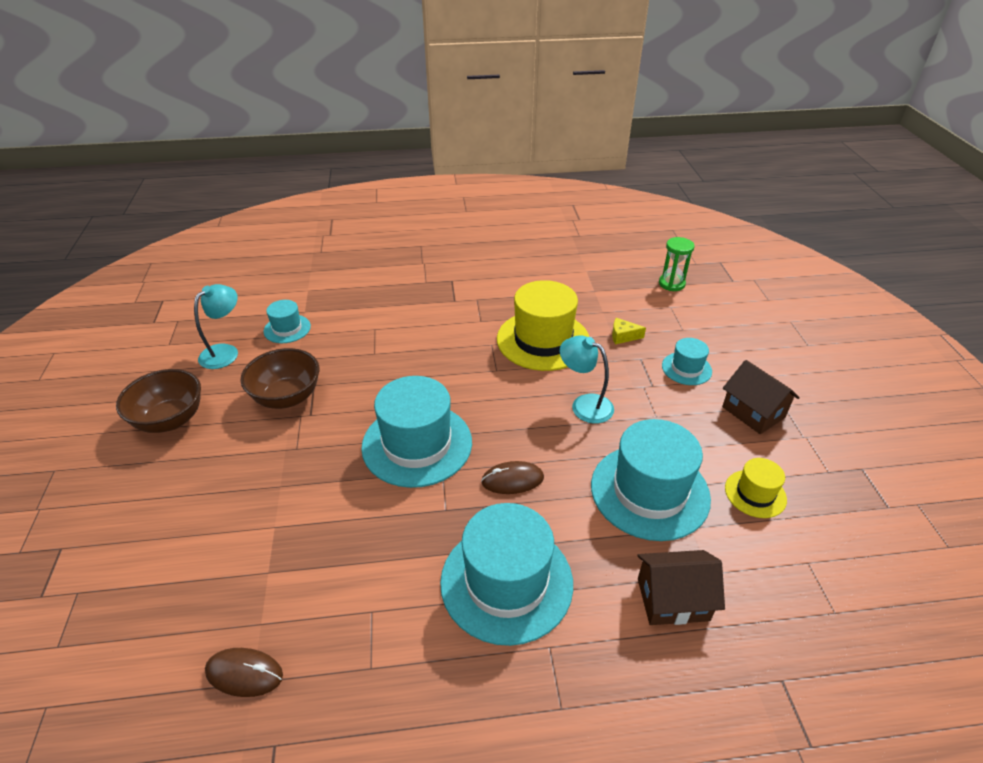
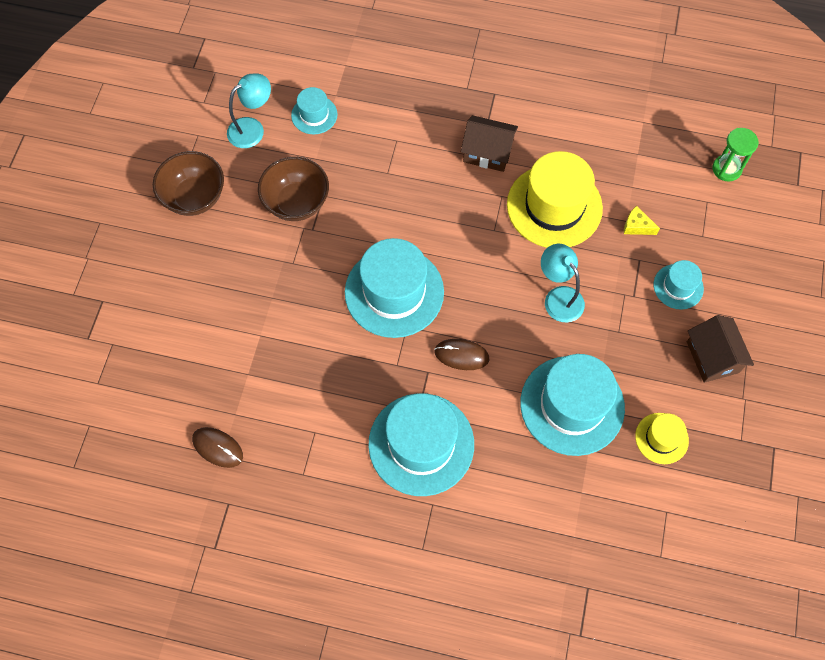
camera: 20 degrees right, 25 degrees up
brown house [637,550,725,625] -> brown house moved to [461,115,518,172]

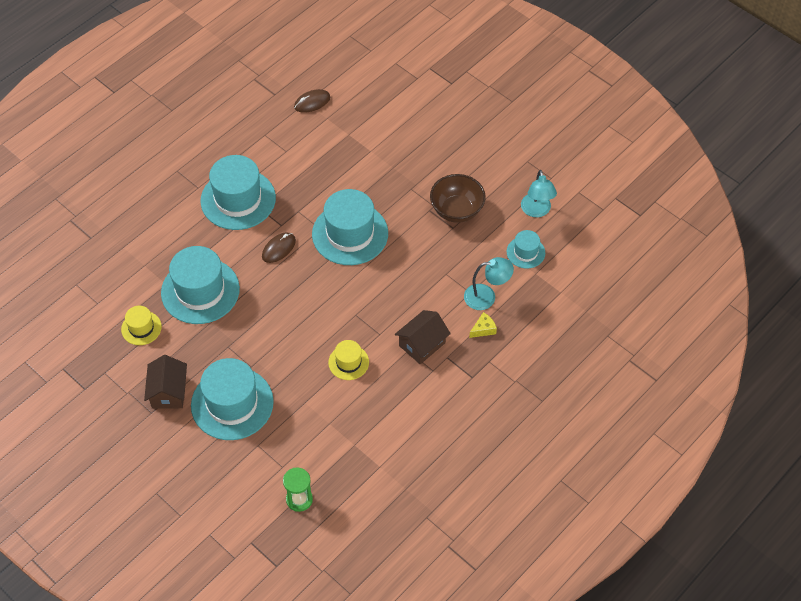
camera: 120 degrees right, 10 degrees down
brown bowl [153,151,224,216] -> none
yellow hat [507,151,603,248] -> yellow hat [328,340,369,380], size x0.50
turquoise lamp [541,244,585,322] -> turquoise lamp moved to [464,257,514,310]
yellow cheese [624,206,660,235] -> yellow cheese moved to [469,312,497,338]
turquoise hat [654,260,704,310] -> turquoise hat [191,358,274,440], size x1.98
brown house [687,315,754,383] -> brown house turned 75 degrees clockwise [144,355,187,409]

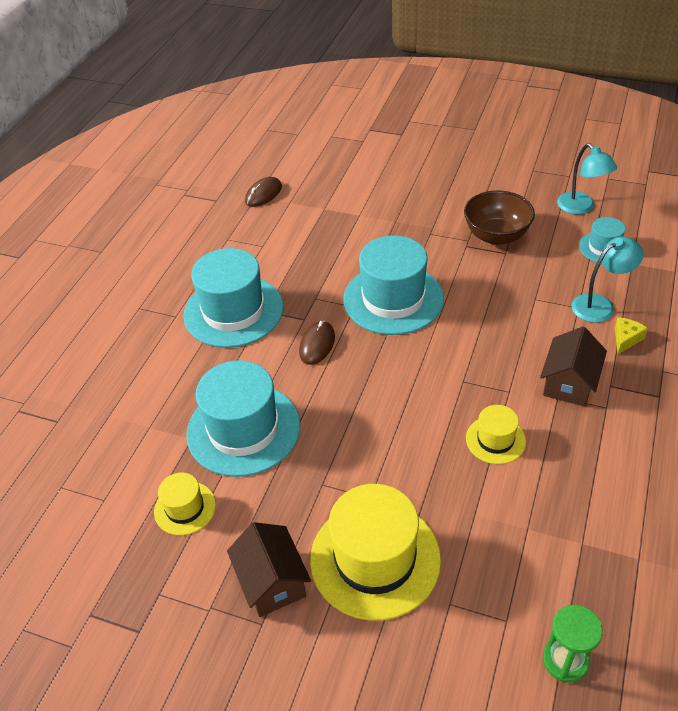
camera: 20 degrees left, 10 degrees down
turquoise hat [191,358,274,440] -> yellow hat [310,484,441,621]

